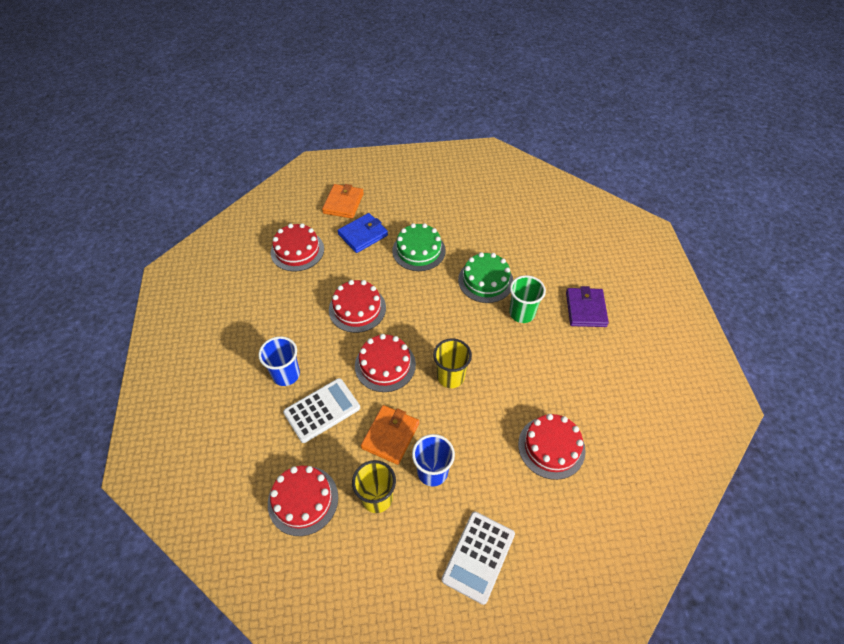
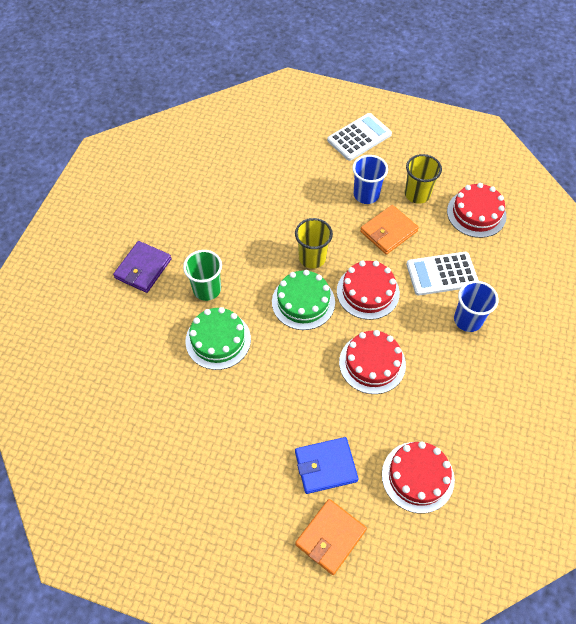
camera: 155 degrees left, 5 degrees up
green cake [392,223,446,271] -> green cake moved to [272,270,335,330]
red cake [518,414,586,480] -> none

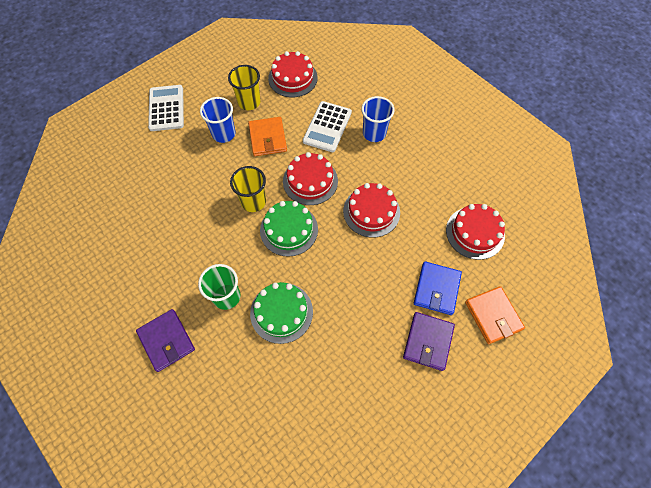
camera: 60 degrees left, 5 degrees up
none -> purple wallet [403,312,455,371]

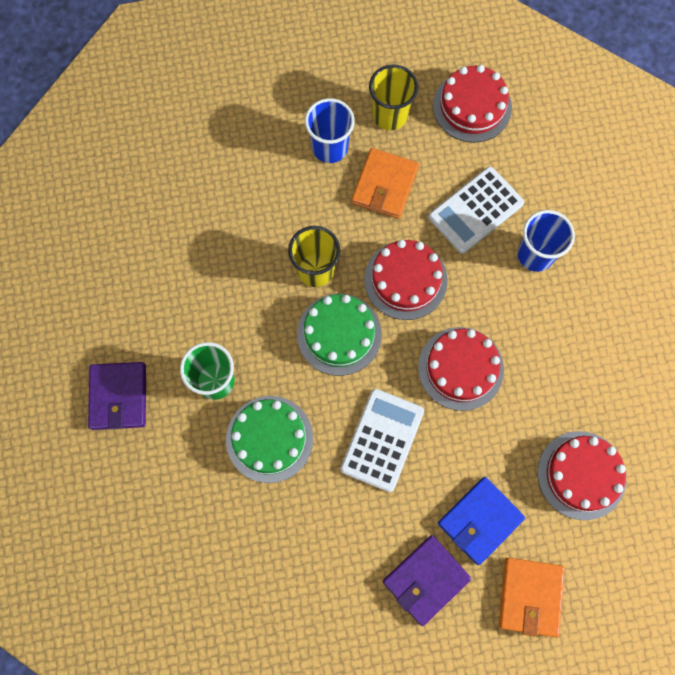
camera: 30 degrees right, 10 degrees up
white calculator [148,85,184,131] -> white calculator moved to [340,389,424,492]

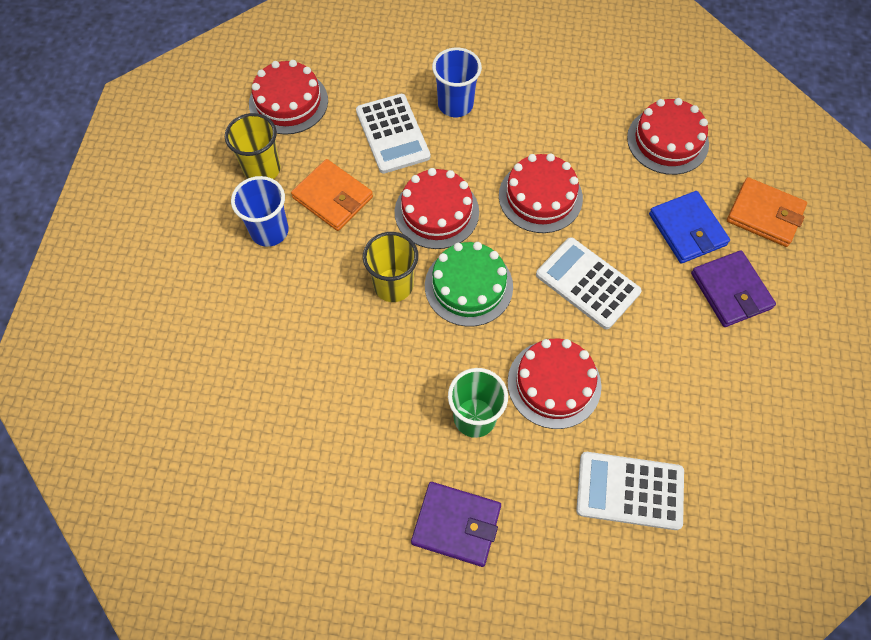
camera: 70 degrees left, 10 degrees down
green cake [226,396,313,483] -> red cake [508,339,602,429]
none -> white calculator [576,452,684,530]

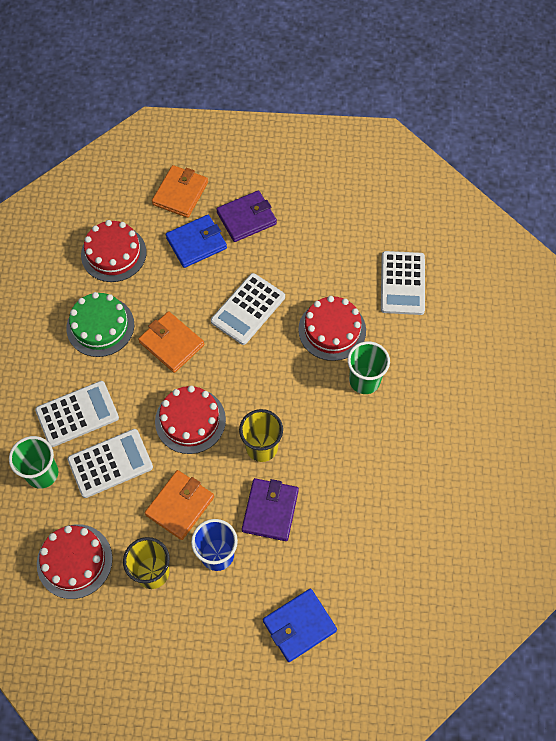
camera: 95 degrees left, 0 degrees up
purple wallet [411,482,501,567] -> purple wallet moved to [242,478,299,541]
green cake [425,242,513,327] -> green cake moved to [66,292,134,357]
blue cup [432,48,482,117] -> white calculator [35,381,119,447]
red cake [499,153,583,233] -> orange wallet [138,311,204,373]
none -> green cup [9,436,58,489]
none -> blue wallet [263,589,337,662]

